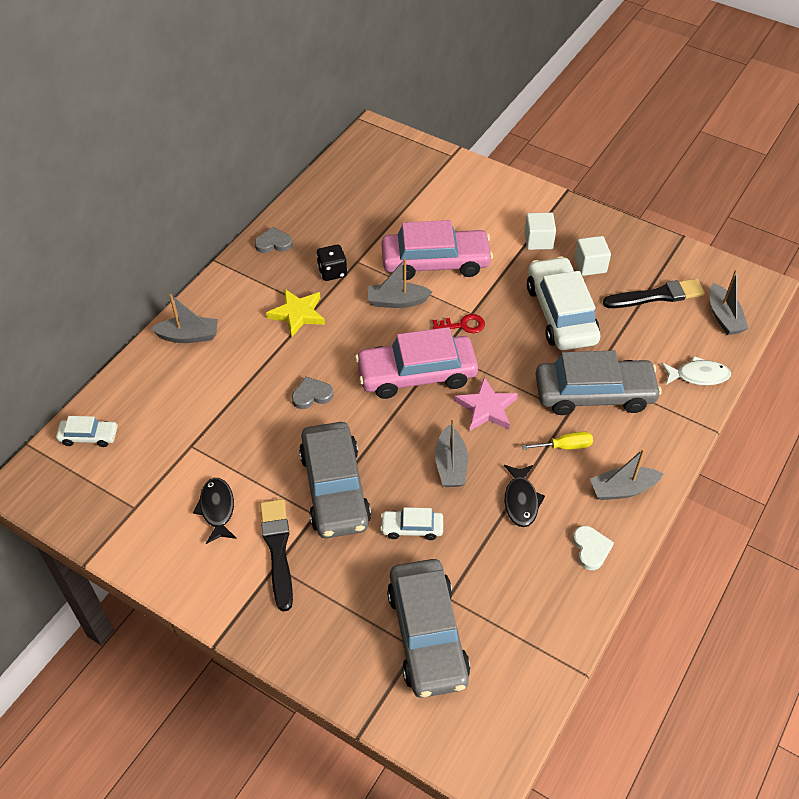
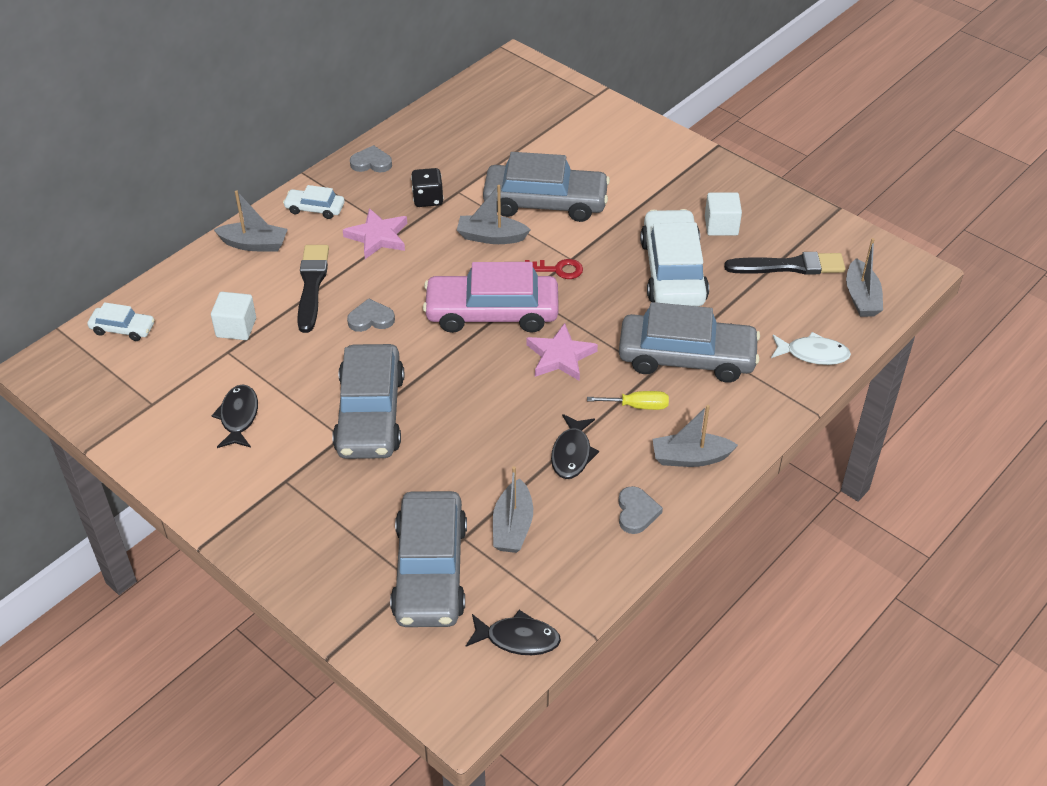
camera: 10 degrees right, 5 degrees down
black brush [260,499,293,611] -> black brush moved to [297,245,329,333]
yellow star [266,289,325,337] -> pink star [343,208,407,259]
white car [380,507,443,540] -> white car moved to [283,185,345,219]
pink car [382,220,493,280] -> grey car [483,152,610,222]
grey boat [435,418,468,487] -> grey boat moved to [493,466,533,553]
white cube [524,212,556,250] -> white cube moved to [211,292,256,340]
white heart [573,526,614,570] -> grey heart [618,486,663,534]
none -> black fish [466,610,561,655]

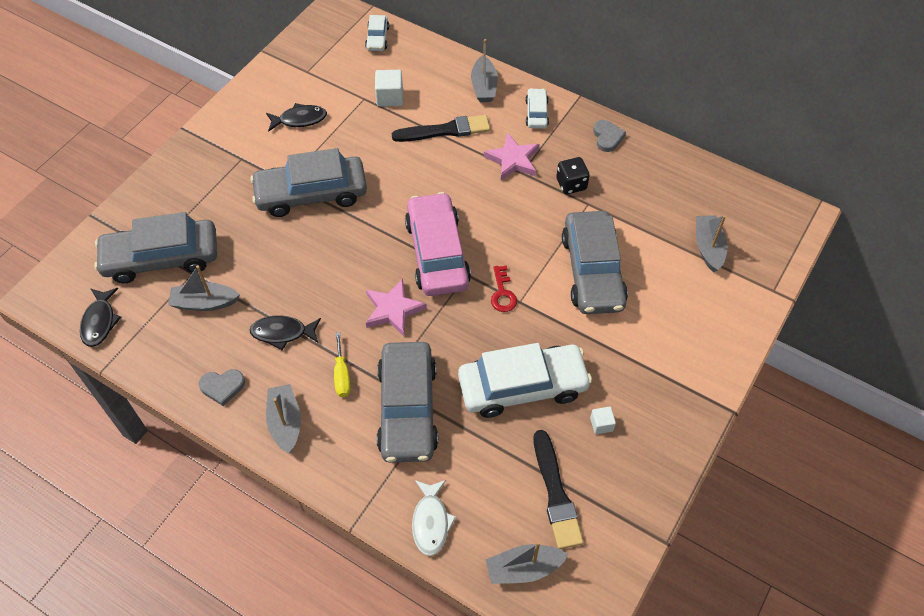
camera: 80 degrees right, 10 degrees up
grey heart [347,298,395,332] -> none
grey boat [457,185,531,244] -> grey boat moved to [696,215,728,272]
white cube [705,192,742,236] -> white cube [590,407,616,434], size x0.60

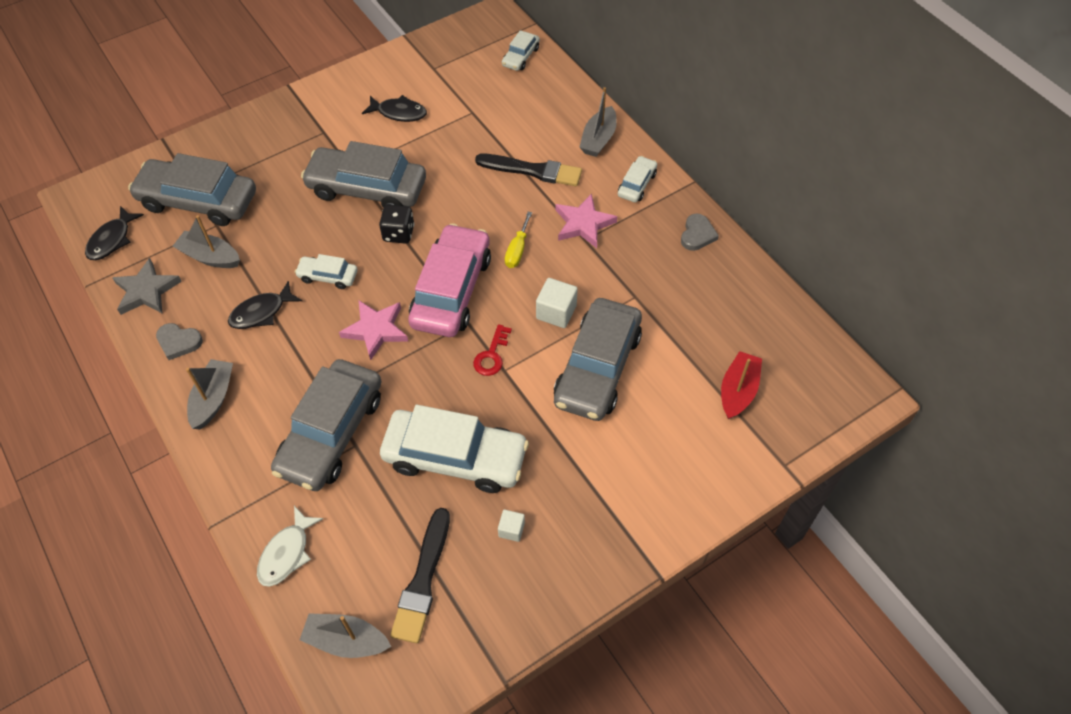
camera: 25 degrees right, 0 degrees up
black fish [250,315,321,350] -> black fish turned 60 degrees counterclockwise [228,281,302,329]
yellow screwdriver [334,332,351,397] -> yellow screwdriver moved to [505,212,532,268]
white cube [375,70,403,107] -> white cube moved to [536,278,578,328]
black dice [556,157,590,194] -> black dice moved to [379,204,414,244]
grey boat [696,215,728,272] -> red boat [721,351,762,419]
none -> grey star [113,258,182,315]
none -> white car [295,254,358,289]

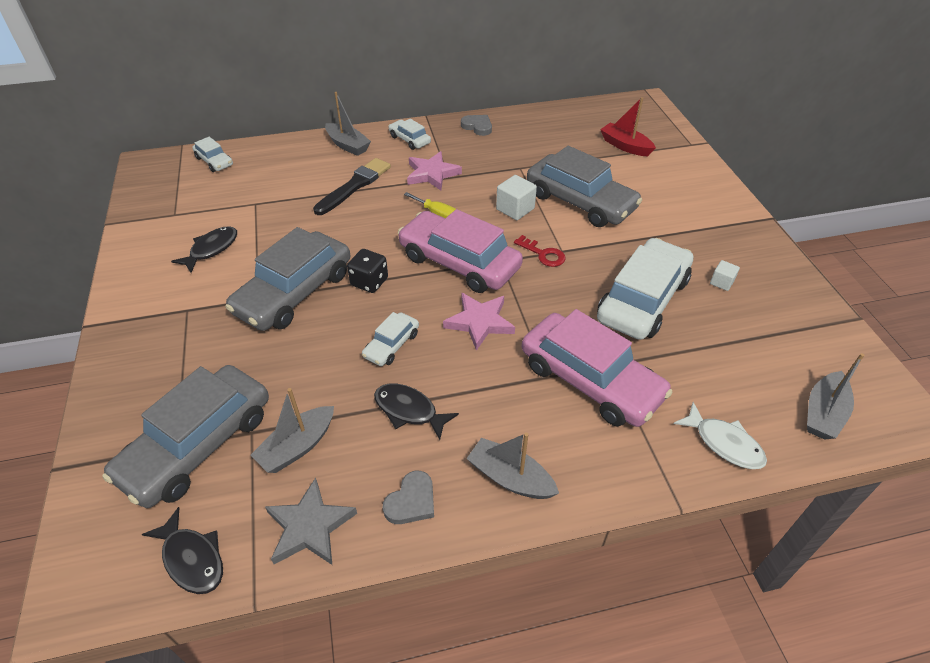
camera: 70 degrees left, 10 degrees down
black fish [228,281,302,329] -> black fish turned 135 degrees clockwise [374,384,459,440]
grey car [271,359,382,491] -> pink car [522,309,673,427]
black brush [390,508,450,643] -> none

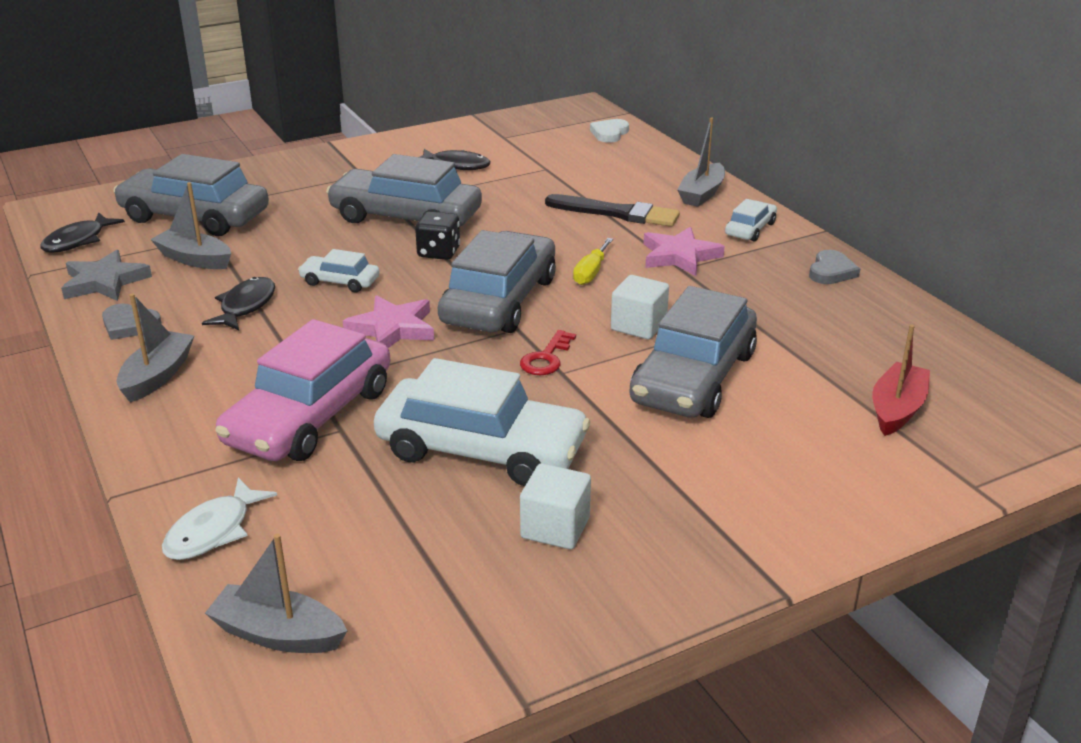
camera: 75 degrees right, 15 degrees down
white car [192,137,233,172] -> white heart [590,119,629,143]
pink car [398,209,523,293] -> grey car [438,230,556,333]
white cube [710,260,740,291] -> white cube [520,463,591,549], size x1.67

